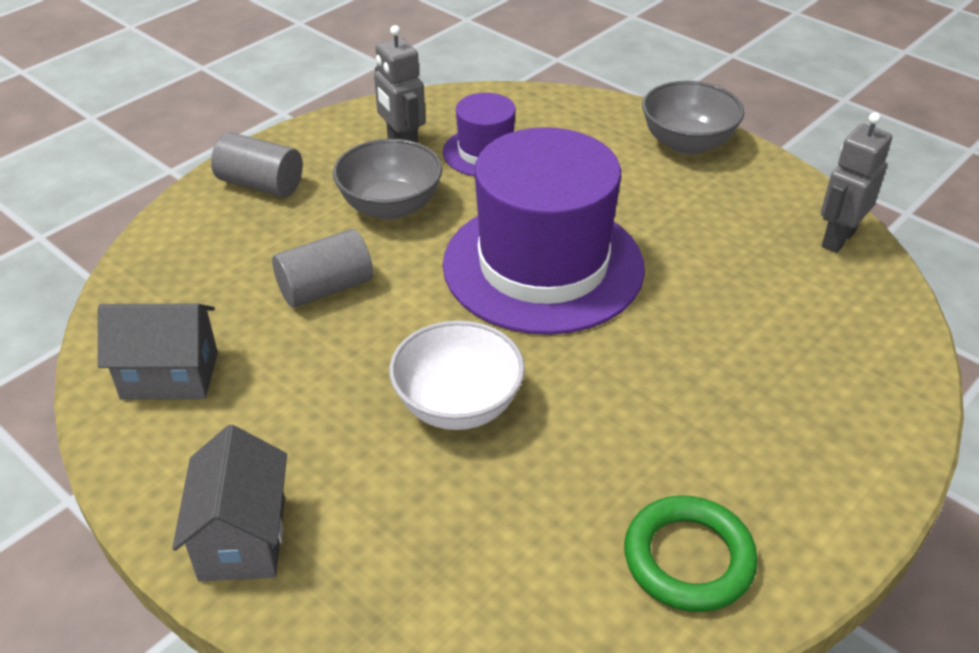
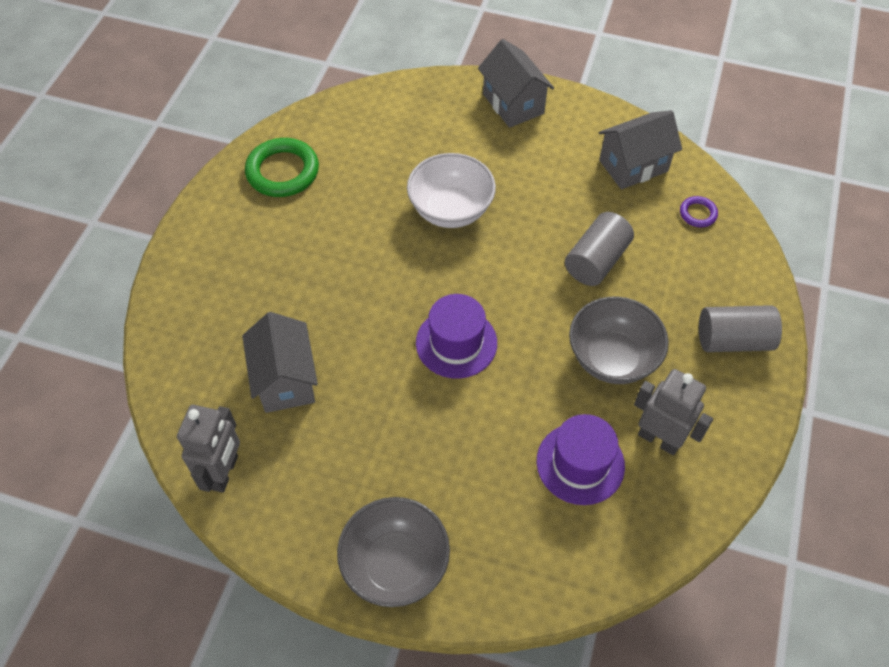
camera: 155 degrees right, 15 degrees up
purple hat [443,127,645,335] -> purple hat [416,294,497,379], size x0.49
none -> grey house [242,312,318,413]
none -> purple ring [680,196,718,227]

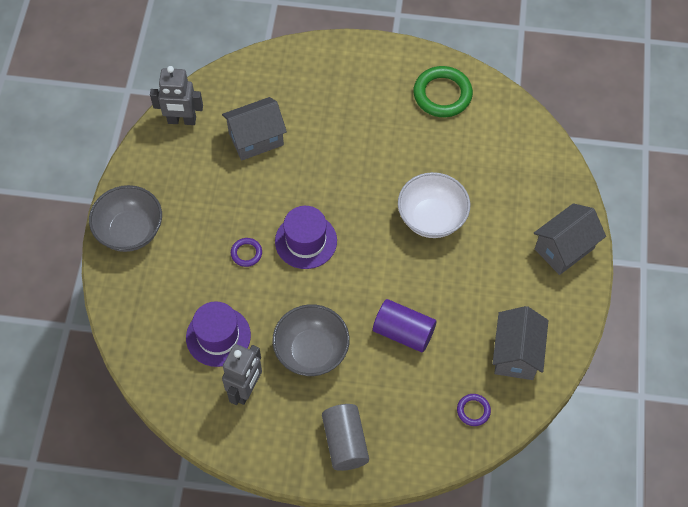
camera: 80 degrees right, 5 degrees up
grey cylinder [565,212,634,286] -> purple cylinder [373,299,436,352]
grey house [599,110,682,189] -> grey house turned 45 degrees clockwise [492,306,548,380]
none -> purple ring [231,238,262,267]

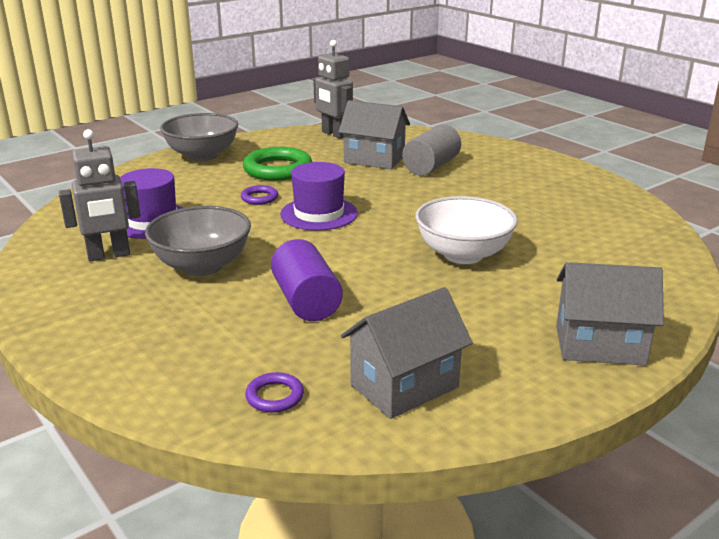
camera: 45 degrees right, 35 degrees down
grey cylinder [322,404,369,471] -> grey cylinder moved to [402,124,461,176]
green ring [413,66,473,117] -> green ring moved to [243,147,312,181]

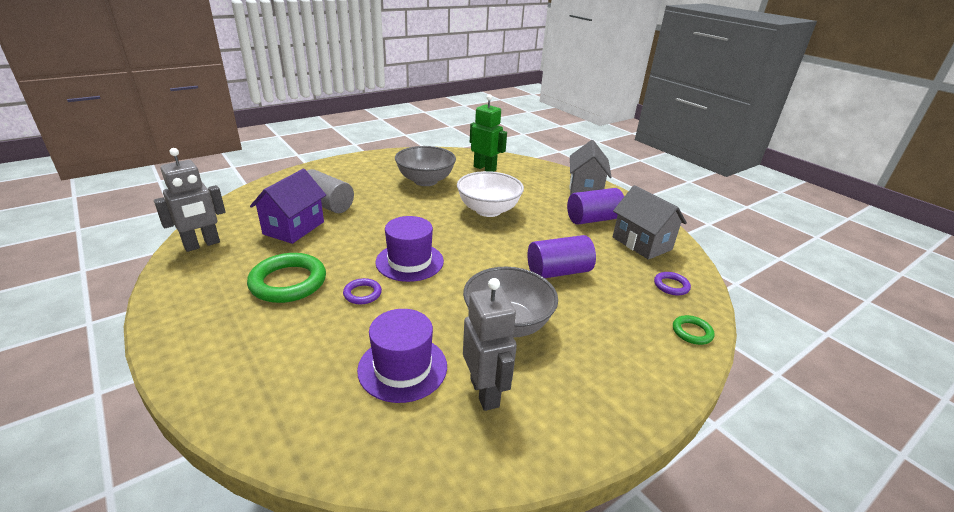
camera: 90 degrees left, 5 degrees up
grey bowl [160,113,238,161] -> grey bowl moved to [395,146,456,186]
grey house [339,100,410,169] -> purple house [250,169,326,244]
none -> green robot [470,94,507,172]
none -> purple cylinder [567,188,624,225]
none -> green ring [673,315,714,345]

